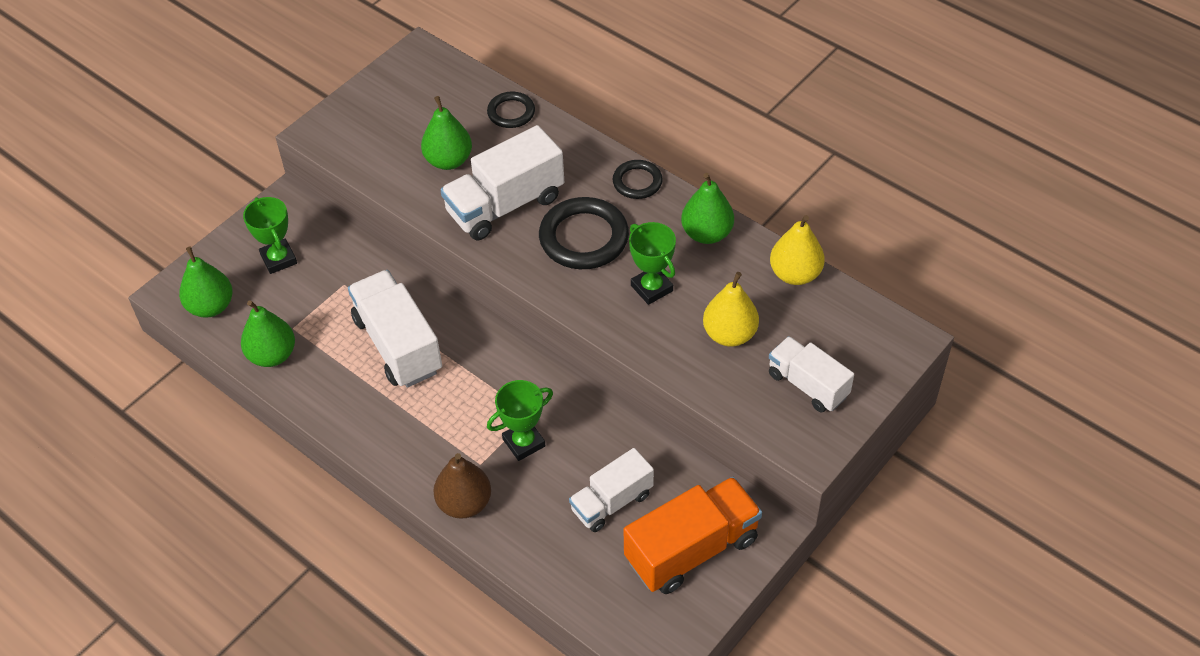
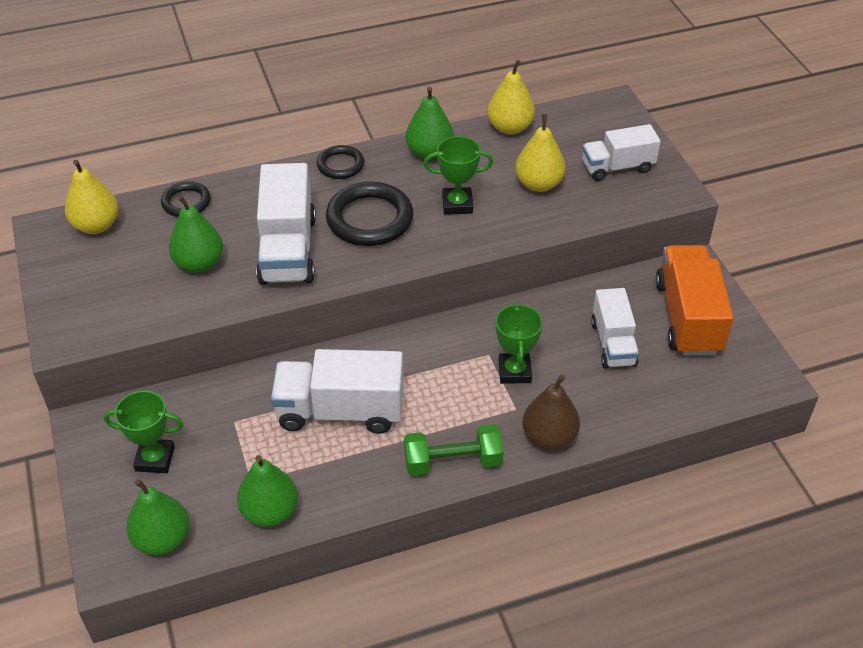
camera: 60 degrees left, 5 degrees down
none -> yellow pear [65,160,119,234]
none -> green dumbbell [404,424,503,476]

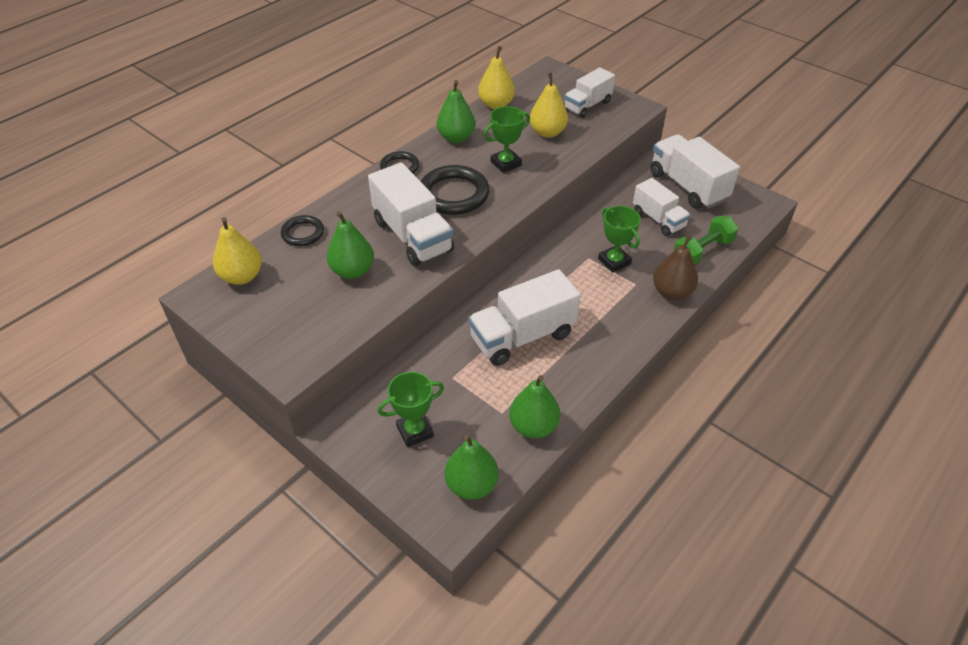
camera: 30 degrees left, 0 degrees up
green dumbbell [404,424,503,476] -> green dumbbell moved to [674,216,738,265]
orange truck [655,245,734,356] -> white truck [650,134,740,209]

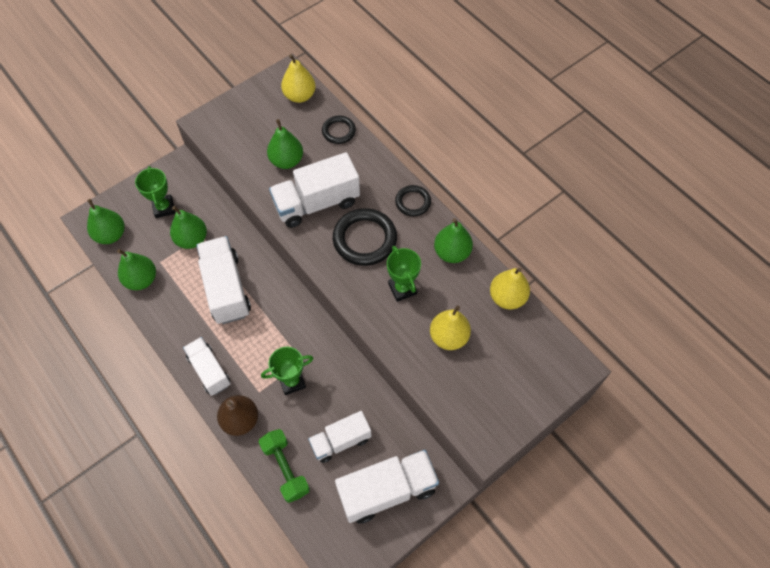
camera: 100 degrees right, 15 degrees up
white truck [564,67,615,118] -> white truck moved to [183,337,231,396]
none -> green pear [170,206,207,249]

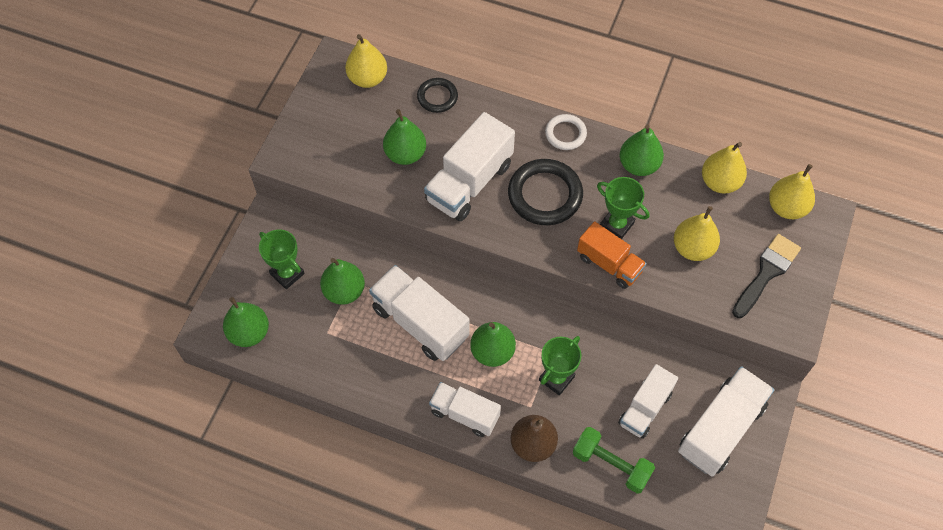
camera: 30 degrees left, 0 degrees up
green pear [117,249,156,290] -> green pear moved to [470,322,516,367]
black ring [395,185,431,216] -> white ring [545,114,587,150]
none -> orange truck [577,221,647,289]
none -> black brush [732,234,801,318]
none -> yellow pear [769,164,815,219]

